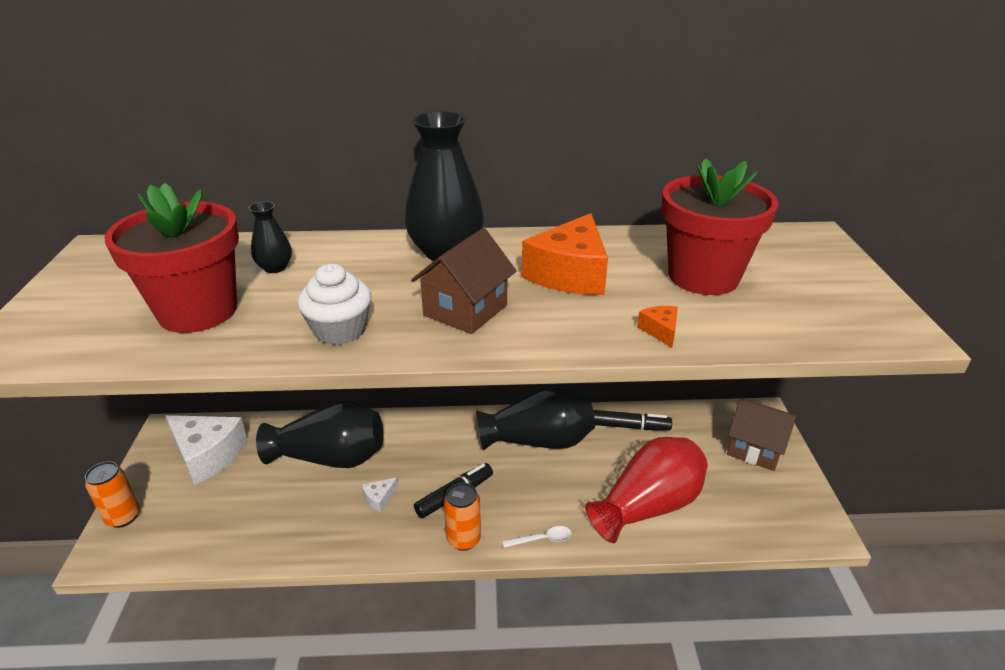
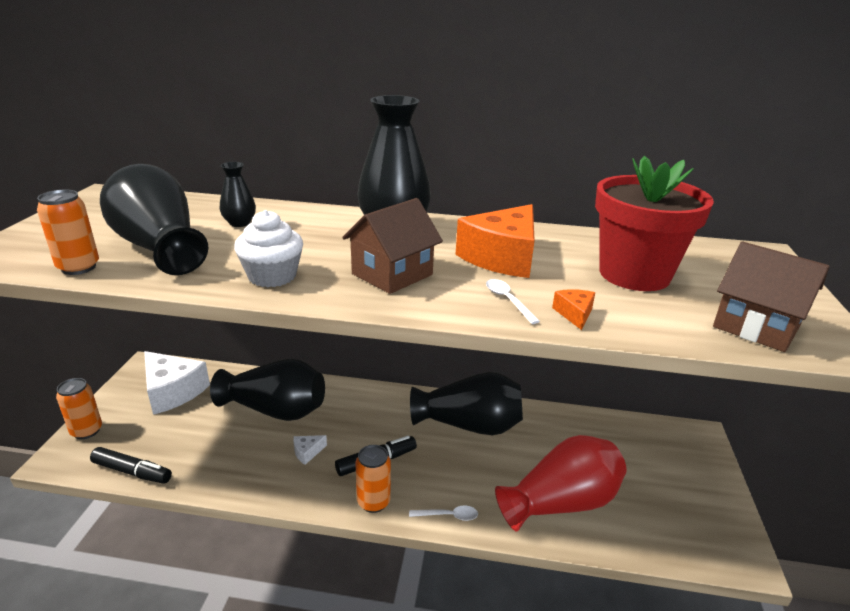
camera: 10 degrees right, 5 degrees down
red flower pot [104,183,239,333] -> black vase [100,164,208,275]
black marker [593,410,672,430] -> black marker moved to [90,447,172,484]
brown house [727,398,796,471] -> brown house moved to [713,242,830,352]
none -> orange can [37,190,99,275]
none -> white spoon [486,279,540,324]

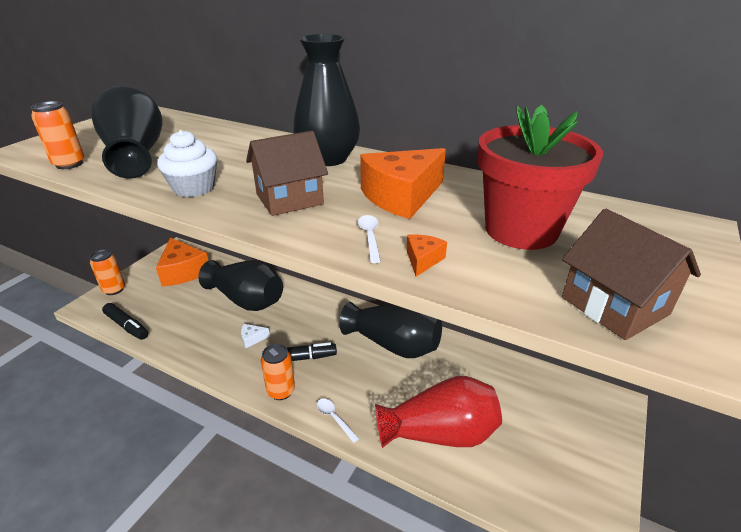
camera: 20 degrees right, 5 degrees up
white cheese [144,351,210,415] -> orange cheese [156,238,208,286]
black vase [220,162,256,227] -> none
white spoon [409,506,478,521] -> white spoon turned 150 degrees counterclockwise [317,399,359,443]

